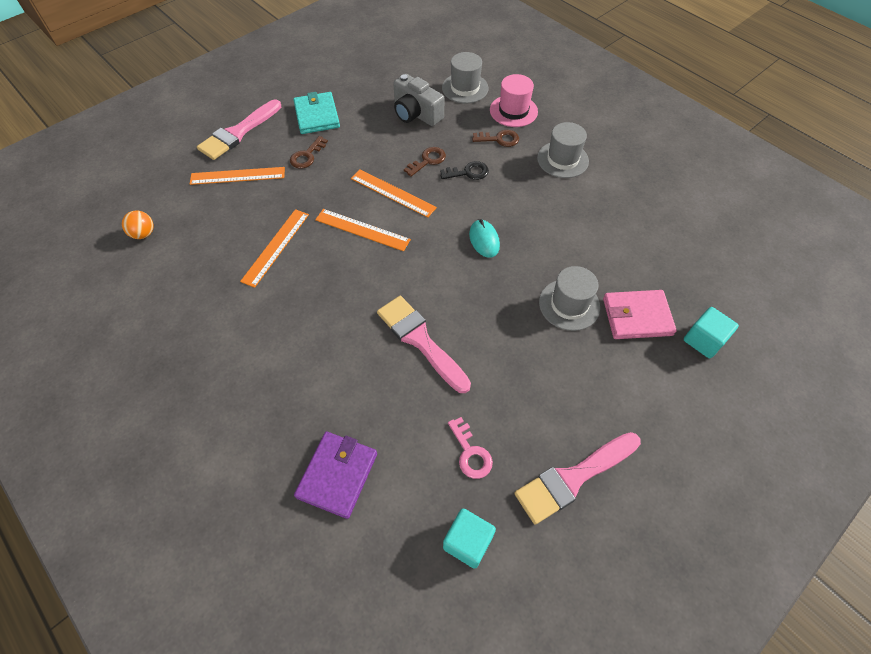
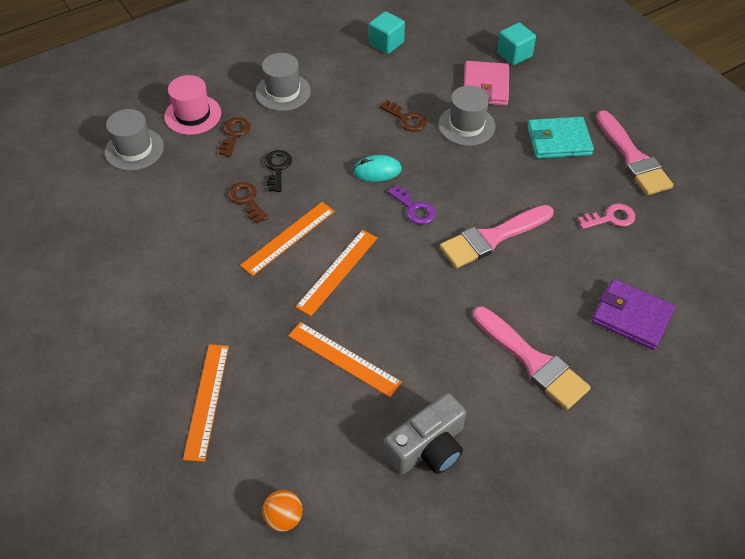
camera: 80 degrees left, 5 degrees down
pink brush [197,100,281,160] -> pink brush moved to [473,307,591,410]
brown key [290,136,328,169] -> brown key moved to [379,100,426,132]
turquoise wallet [293,92,340,134] -> turquoise wallet moved to [527,117,594,159]
grey camera [393,74,444,126] -> grey camera moved to [384,393,466,475]
turquoise cube [443,509,496,569] -> turquoise cube moved to [369,11,405,54]
none -> purple key [387,185,436,225]

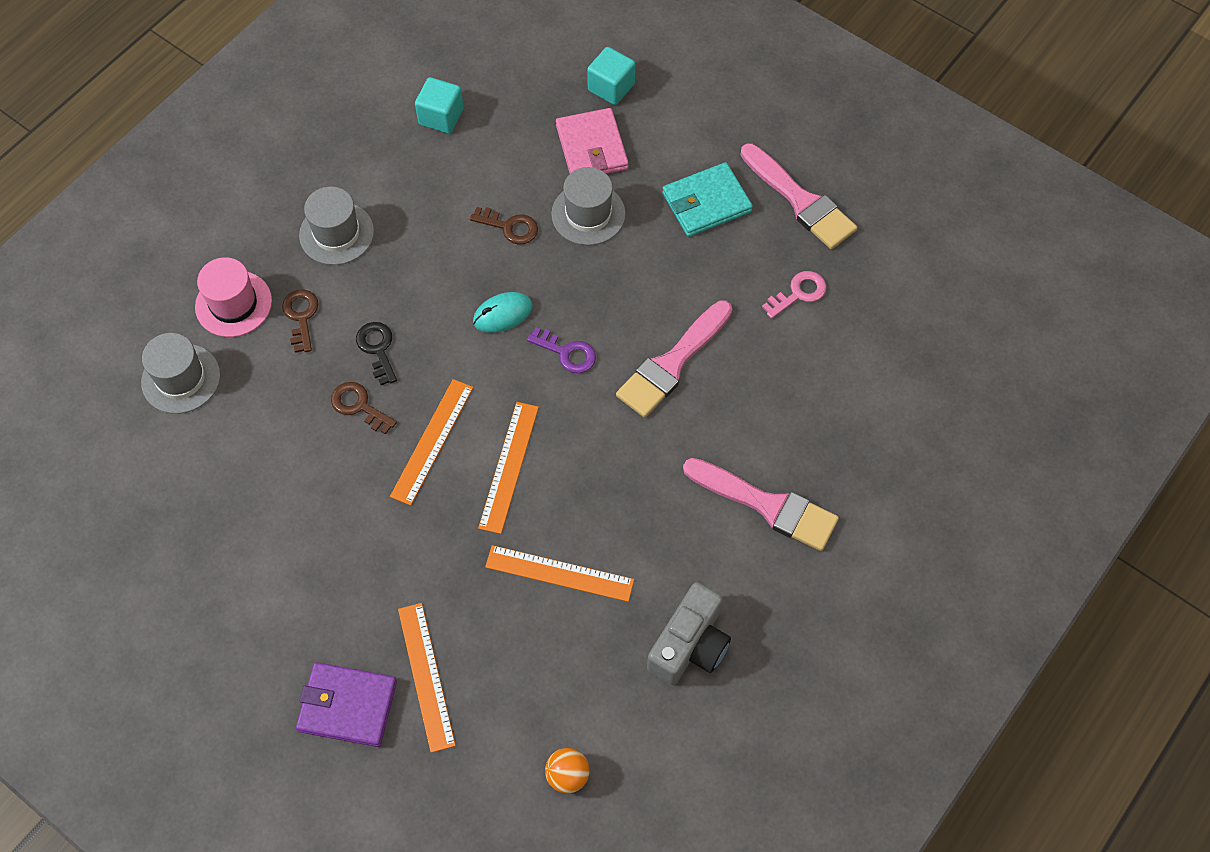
camera: 20 degrees left, 10 degrees up
purple wallet [592,279,675,350] -> purple wallet moved to [296,662,397,747]

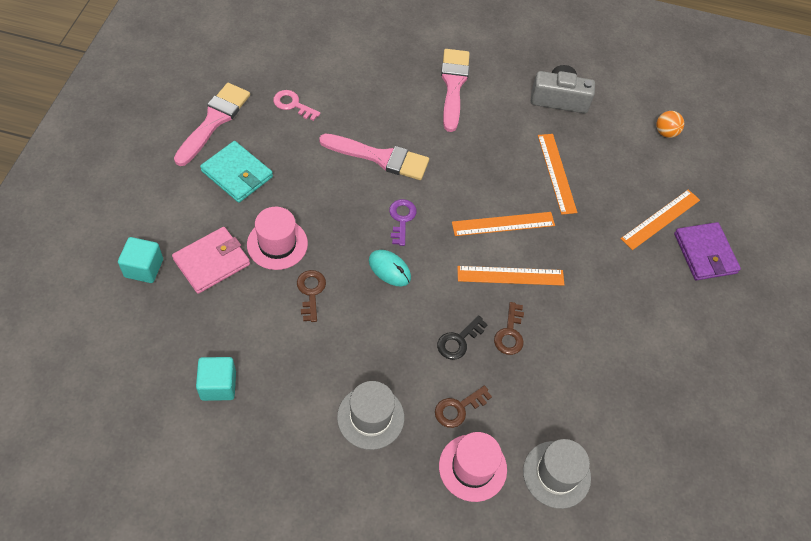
camera: 120 degrees left, 5 degrees down
grey hat [551,167,626,245] -> pink hat [247,207,308,270]

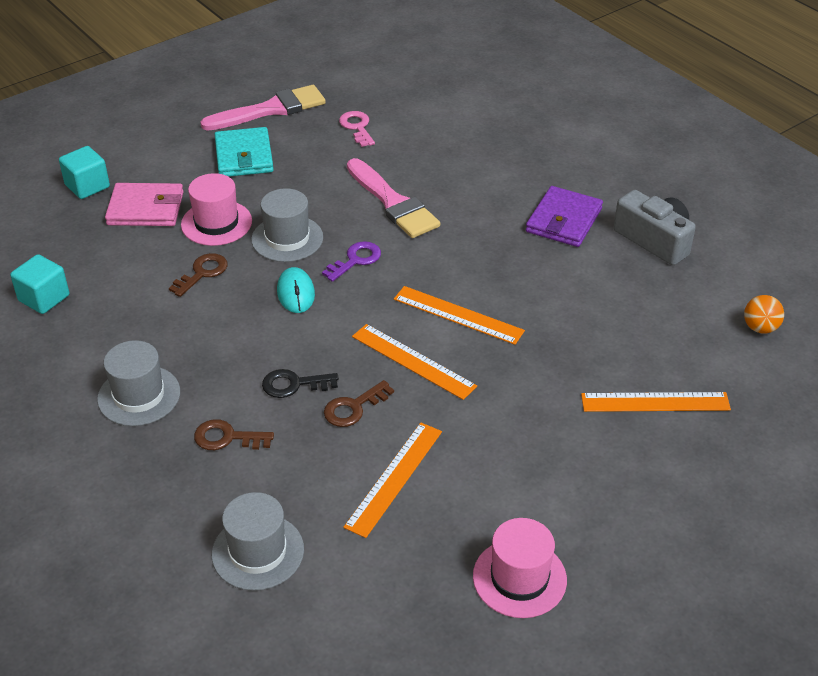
camera: 45 degrees right, 15 degrees down
pink hat [439,432,507,502] -> pink hat moved to [473,518,567,618]
pink brush [441,49,470,132] -> none
orange ruler [538,134,577,215] -> orange ruler moved to [343,422,442,538]
purple wallet [674,222,741,280] -> purple wallet moved to [526,186,603,247]
none -> grey hat [251,188,323,262]

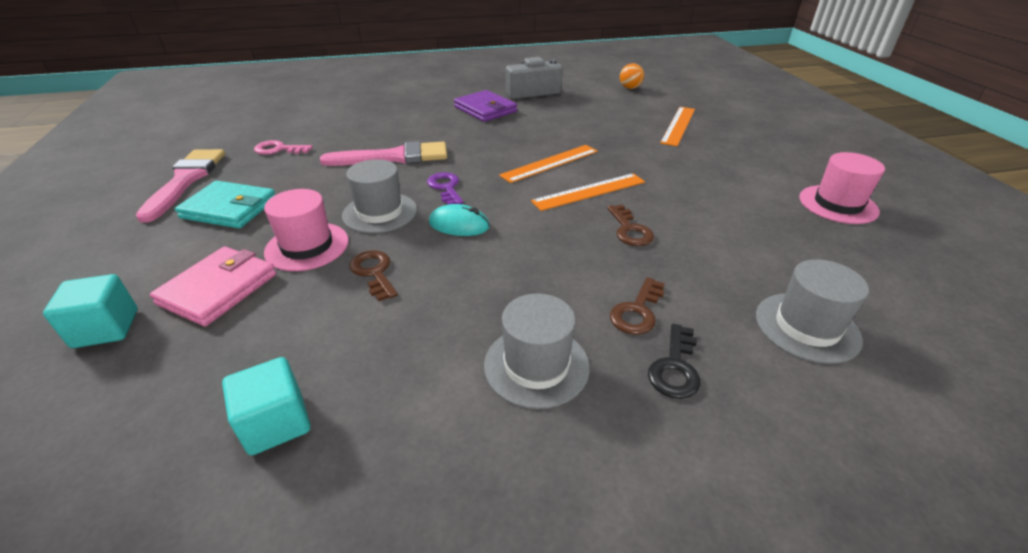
camera: 65 degrees left, 5 degrees down
black key [262,369,339,398] -> black key moved to [648,324,700,399]
orange ruler [343,422,442,538] -> none

